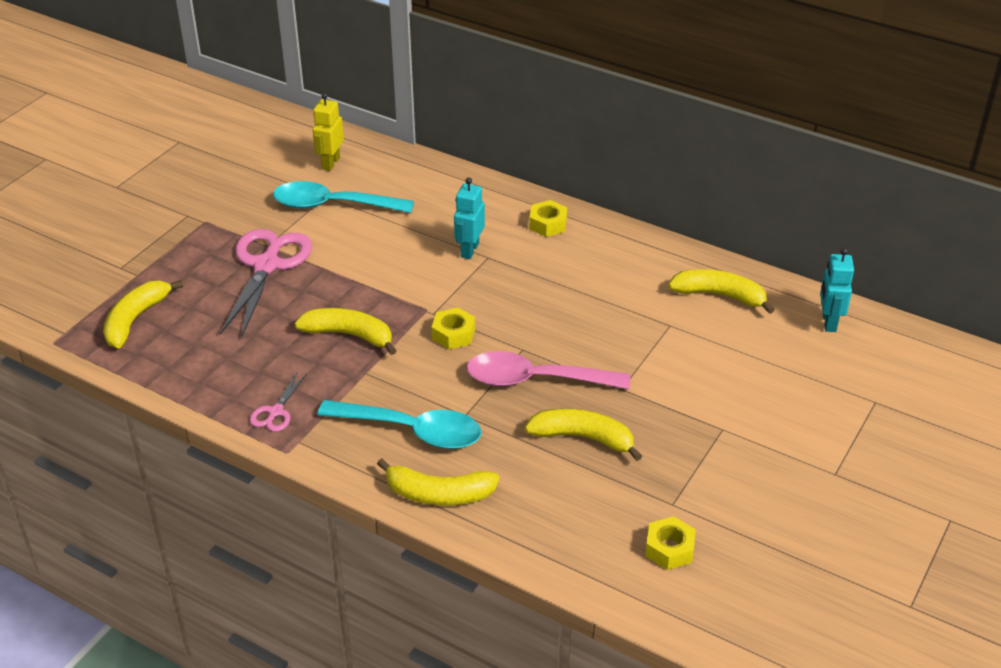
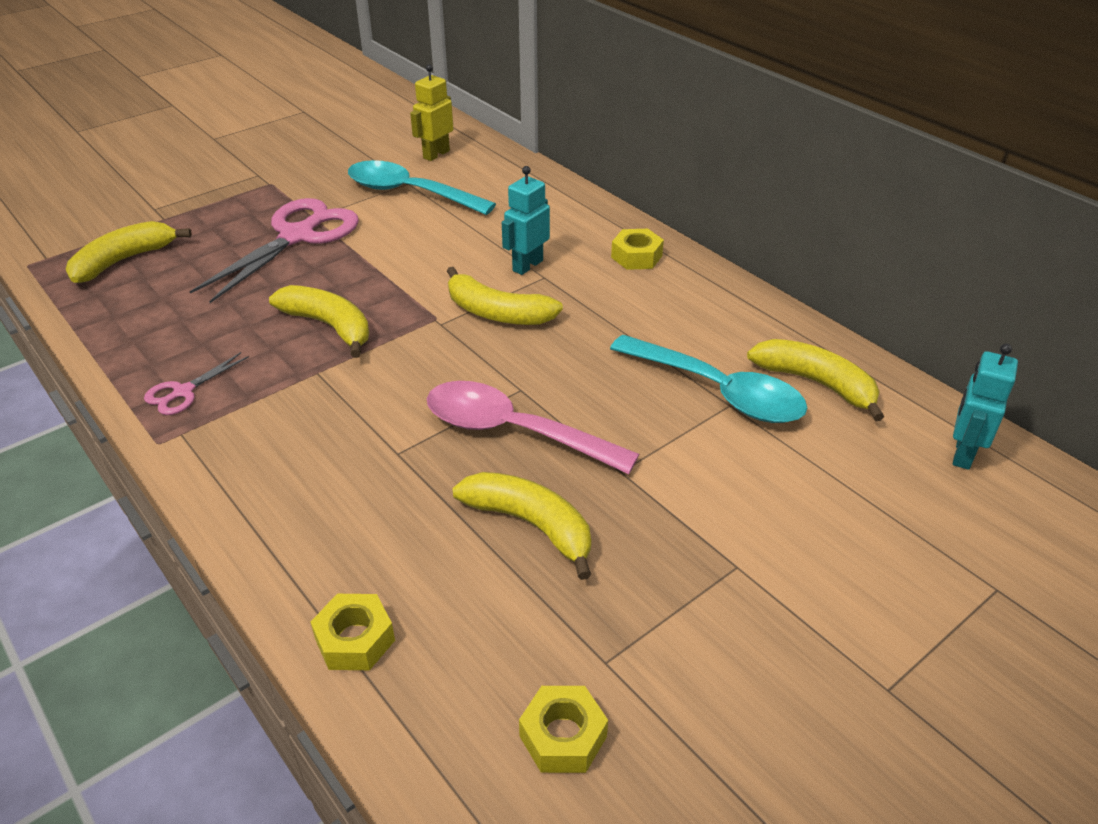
camera: 20 degrees right, 0 degrees up
turquoise spoon [317,400,482,449] -> turquoise spoon moved to [610,335,808,423]
yellow banana [377,458,500,505] -> yellow banana moved to [447,267,563,325]
yellow nut [431,308,475,349] -> yellow nut moved to [311,594,395,670]

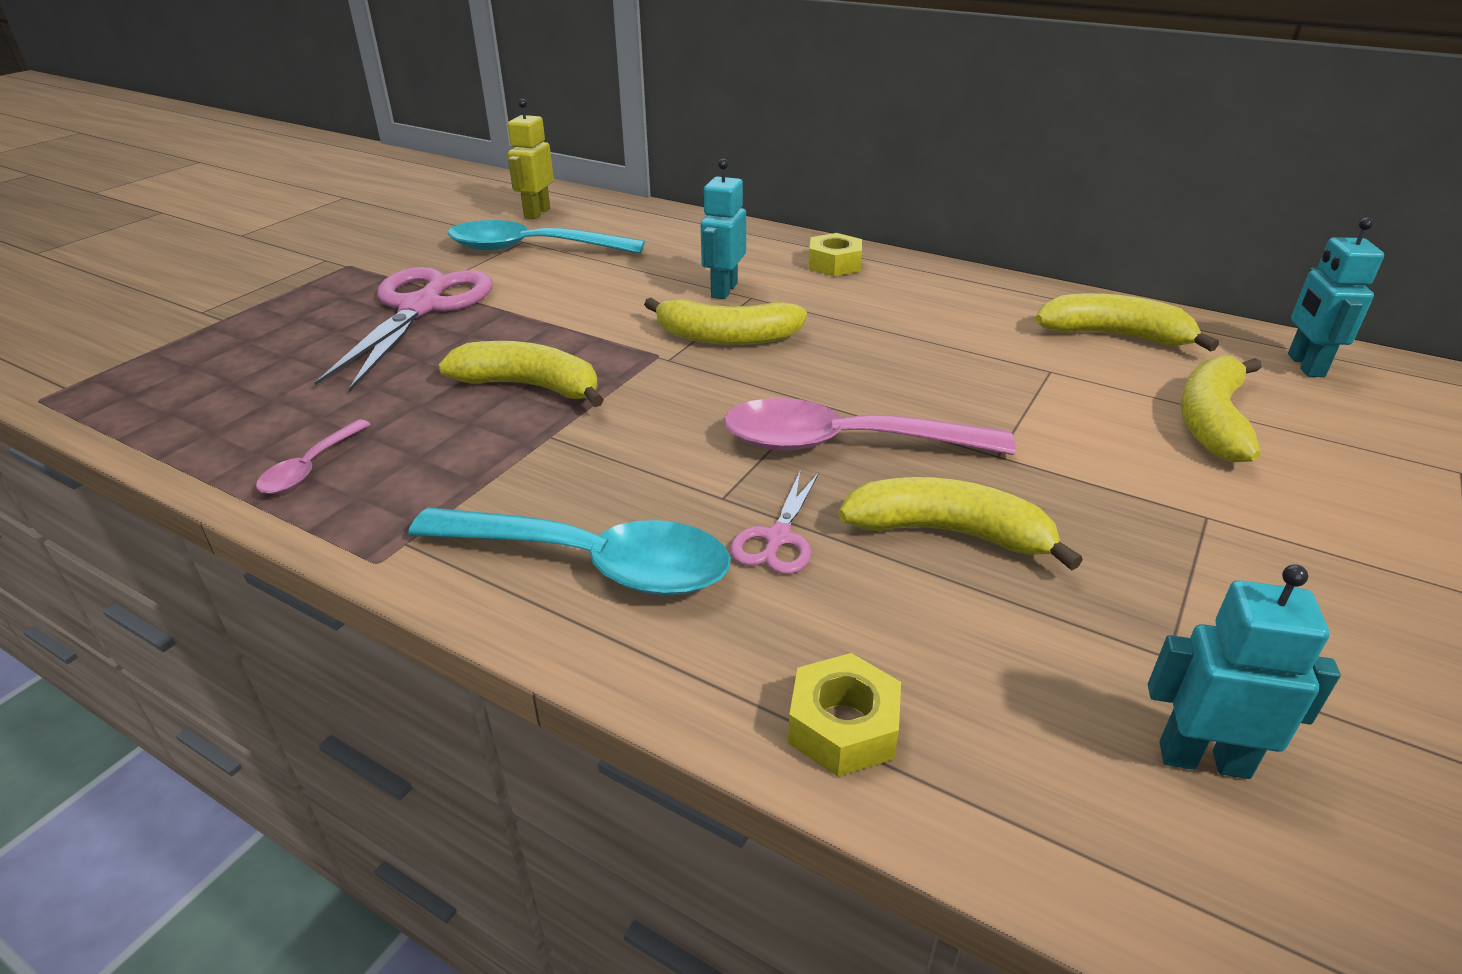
camera: 20 degrees left, 5 degrees down
yellow banana [66,221,192,283] -> yellow banana moved to [1180,356,1262,463]
pink scissors [144,352,249,415] -> pink scissors moved to [730,472,819,574]
yellow nut [519,686,608,773] -> turquoise robot [1148,564,1341,779]
turquoise spoon [610,335,808,423] -> turquoise spoon moved to [408,507,731,595]
none -> pink spoon [256,419,371,494]

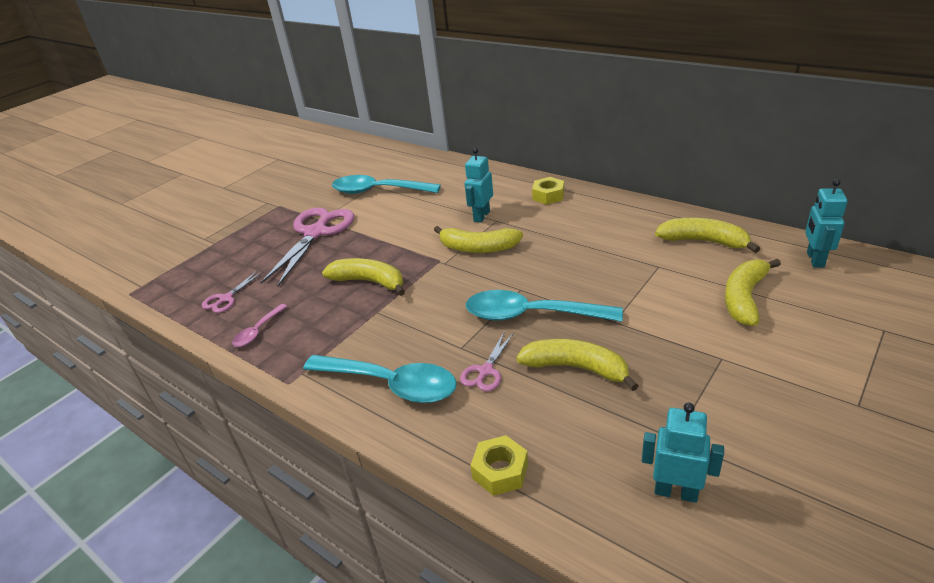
camera: 10 degrees right, 0 degrees up
yellow robot [507,99,554,219] -> none
pink spoon [724,398,1016,455] -> turquoise spoon [466,290,623,322]
none -> pink scissors [202,271,263,313]

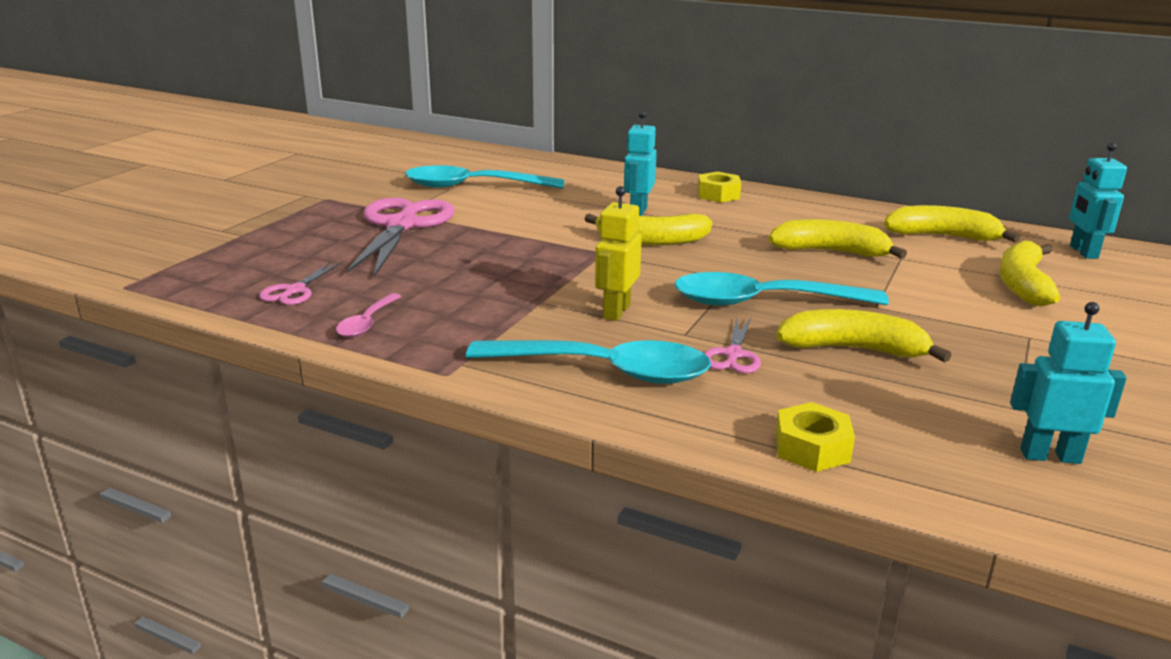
camera: 15 degrees left, 10 degrees down
yellow banana [322,258,405,296] -> yellow banana moved to [768,219,907,259]
none -> yellow robot [595,186,642,321]

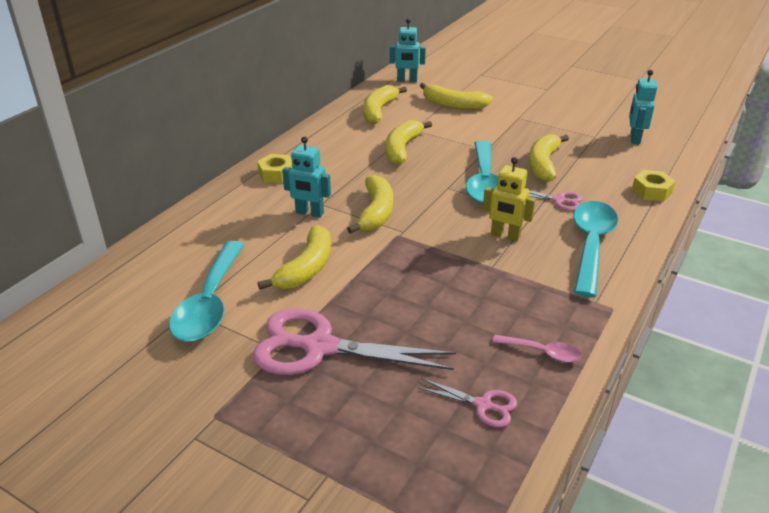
camera: 85 degrees left, 10 degrees up
none -> yellow banana [258,225,331,290]

